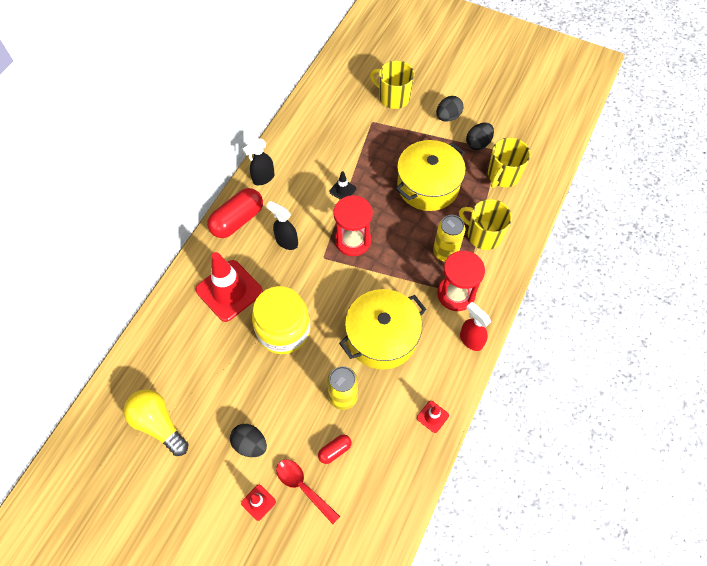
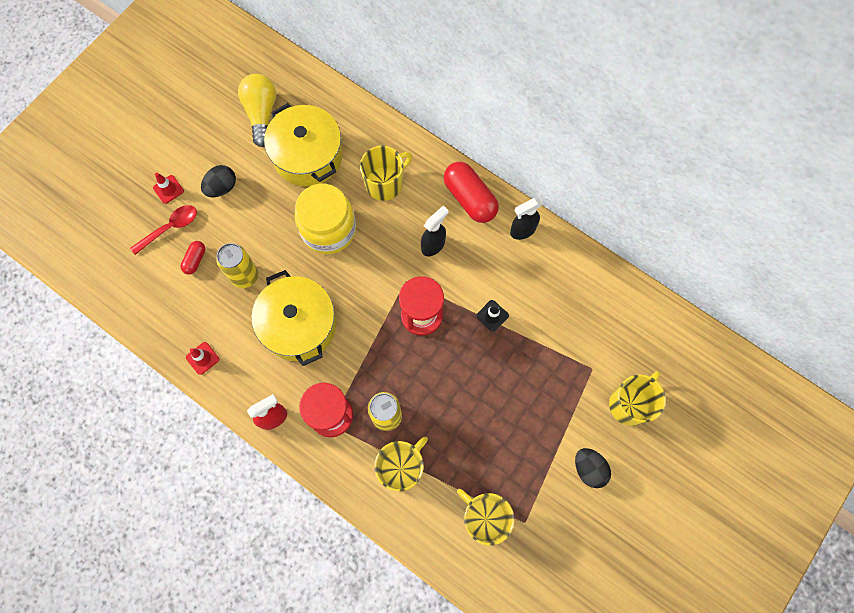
camera: 100 degrees right, 10 degrees up
yellow light bulb [124,389,189,456] -> yellow light bulb turned 60 degrees counterclockwise [238,74,276,147]
red traffic cone [195,252,263,322] -> yellow mug [360,146,412,201]
black spray bottle [243,138,275,185] -> black spray bottle turned 90 degrees counterclockwise [510,198,542,240]
red capsule [318,434,352,464] -> red capsule turned 45 degrees clockwise [180,241,205,275]
yellow pot [396,140,466,211] -> yellow pot moved to [264,103,343,187]
black egg [466,123,494,150] -> none

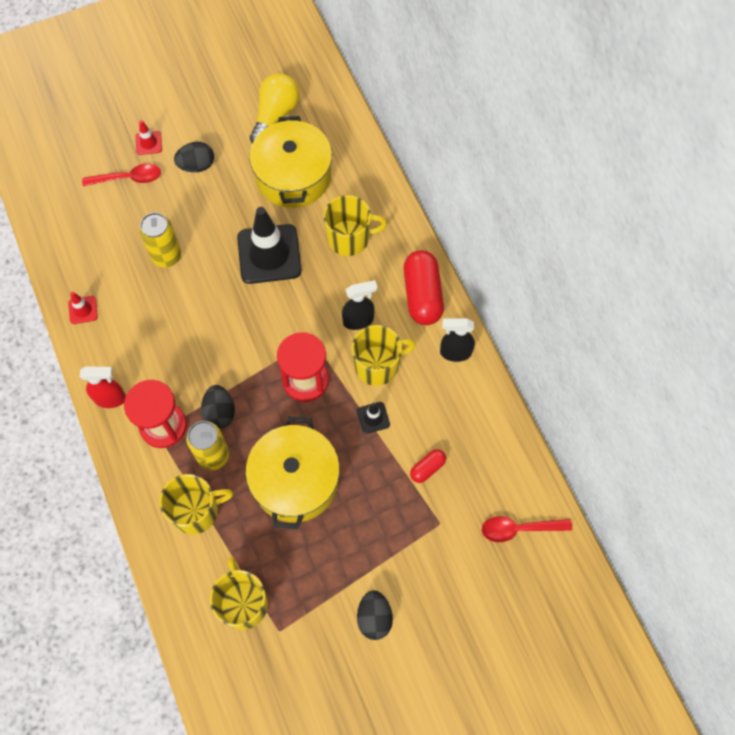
camera: 30 degrees right, 5 degrees down
red capsule [180,241,205,275] -> red capsule moved to [410,449,446,483]
yellow pot [252,270,336,366] -> yellow pot moved to [245,417,340,529]
yellow jar [295,184,356,254] -> black traffic cone [237,207,302,284]
yellow mug [609,371,666,426] -> yellow mug moved to [352,325,416,386]
none -> black egg [201,385,235,429]
none -> red spoon [482,516,572,542]

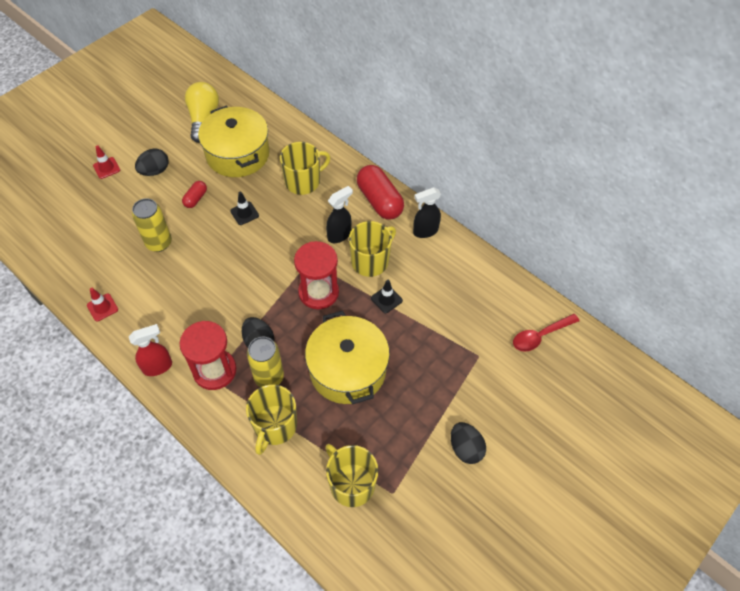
camera: 25 degrees left, 10 degrees down
red spoon [82,164,161,186] -> none
yellow mug [159,474,233,534] -> yellow mug turned 150 degrees clockwise [246,384,297,455]
black traffic cone [237,207,302,284] -> black traffic cone [230,192,259,225], size x0.44
red capsule [410,449,446,483] -> red capsule moved to [182,181,207,208]

